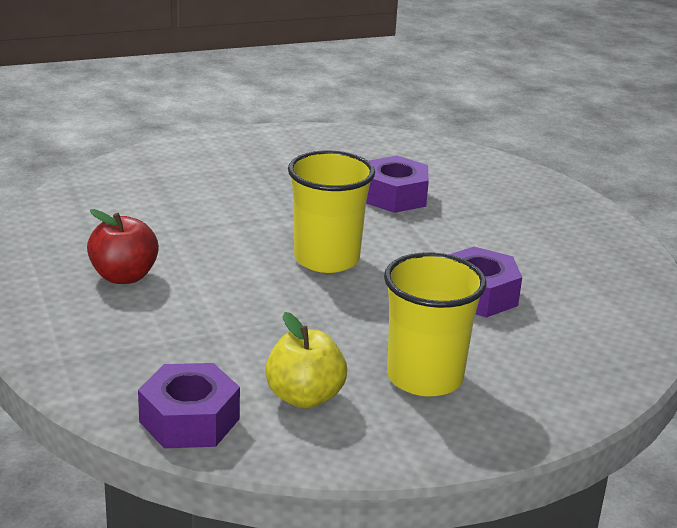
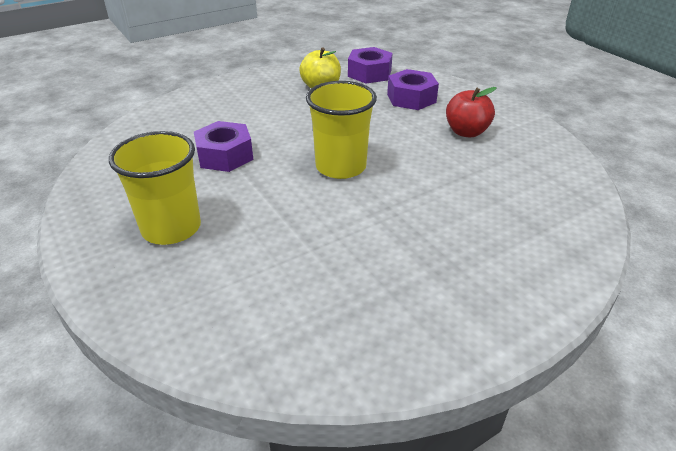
camera: 170 degrees right, 10 degrees up
purple nut [366,156,429,213] -> purple nut moved to [387,69,439,110]
yellow cup [384,252,486,396] -> yellow cup moved to [109,131,201,245]

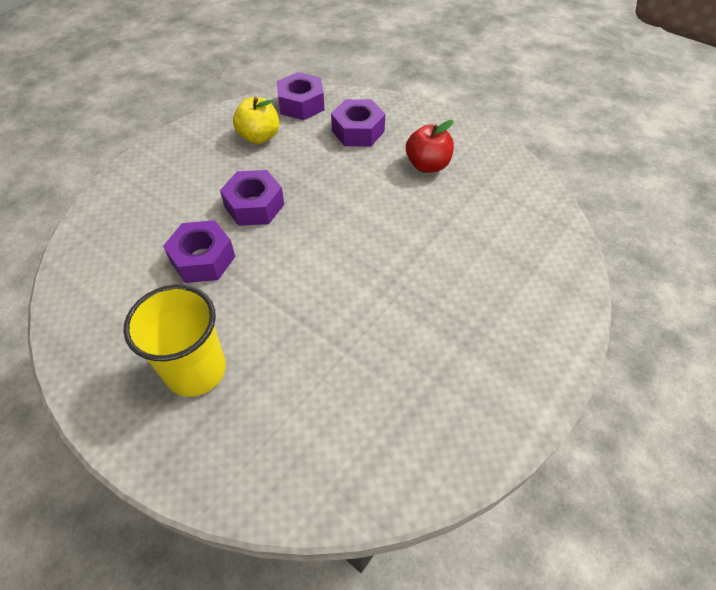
camera: 20 degrees left, 15 degrees up
yellow cup [306,81,377,179] -> none
none -> purple nut [220,170,284,226]

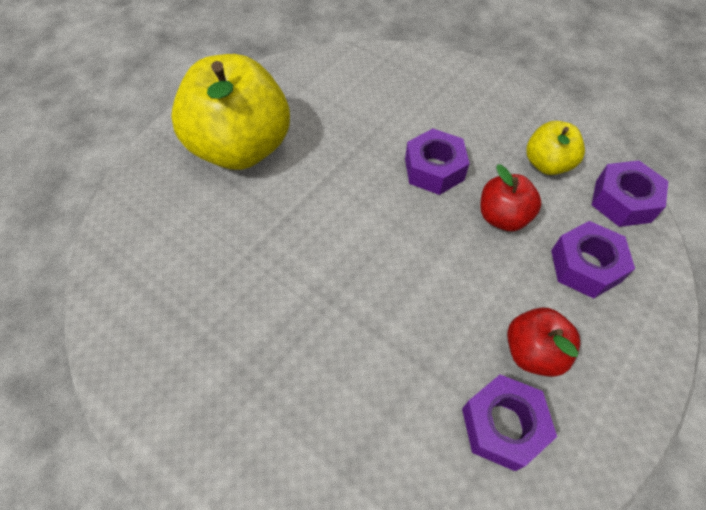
camera: 90 degrees right, 5 degrees up
yellow cup [124,285,226,397] -> yellow apple [171,54,290,170]
purple nut [163,220,235,283] -> purple nut moved to [462,374,557,471]
none -> red apple [480,164,542,231]

